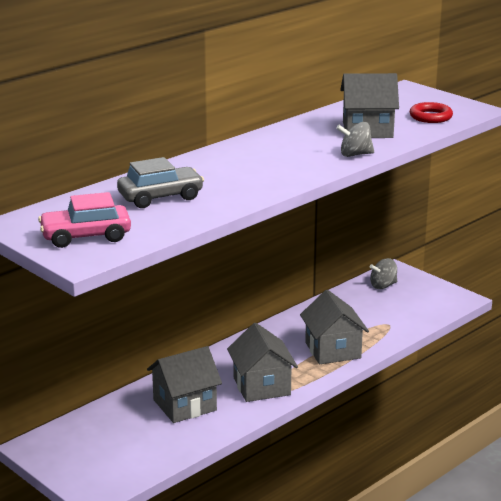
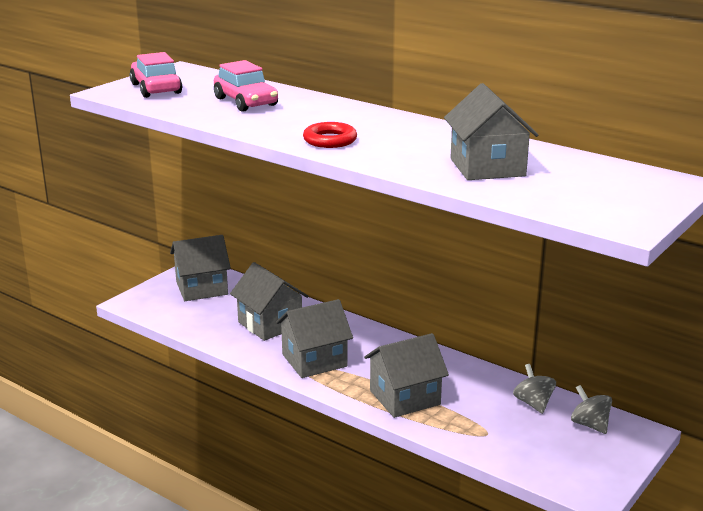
camera: 80 degrees right, 0 degrees up
grey car [117,157,204,208] -> pink car [214,60,278,112]
grey spinning top [336,122,374,157] -> grey spinning top moved to [513,364,556,414]
red ring [410,102,453,123] -> red ring moved to [303,122,357,148]
none -> grey house [170,235,231,301]

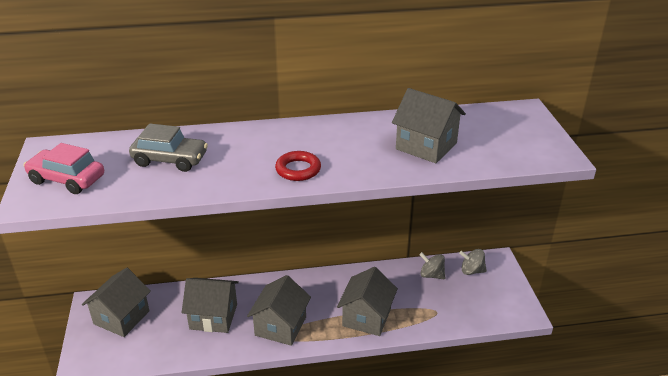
camera: 45 degrees left, 10 degrees up
pink car [214,60,278,112] -> grey car [129,124,208,172]

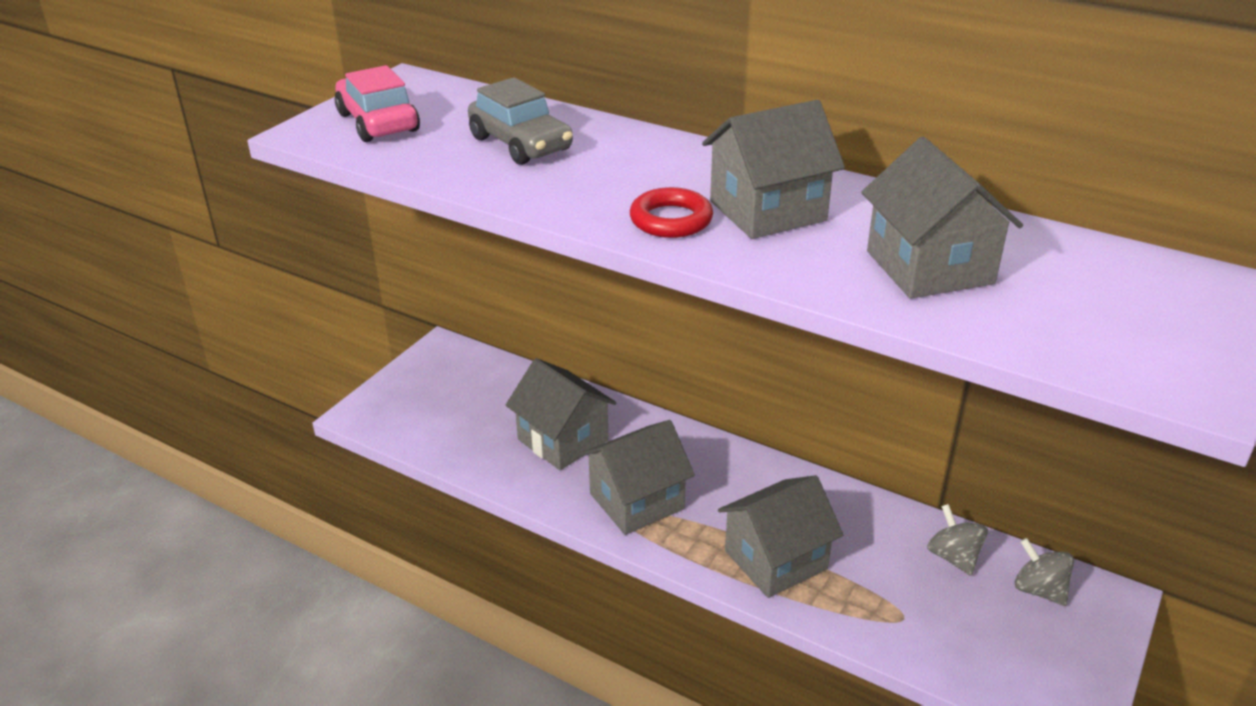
camera: 40 degrees right, 0 degrees up
grey house [82,268,151,337] -> grey house moved to [702,100,845,239]

